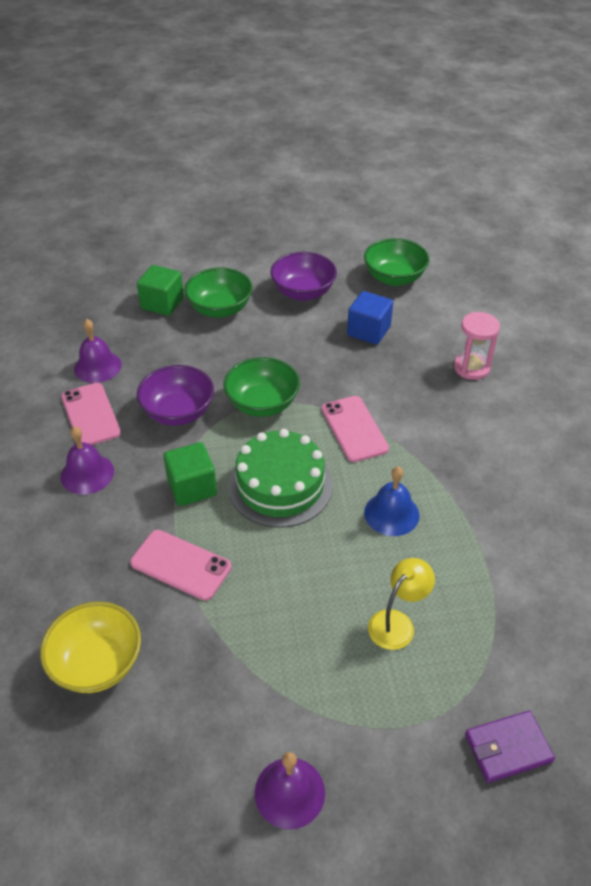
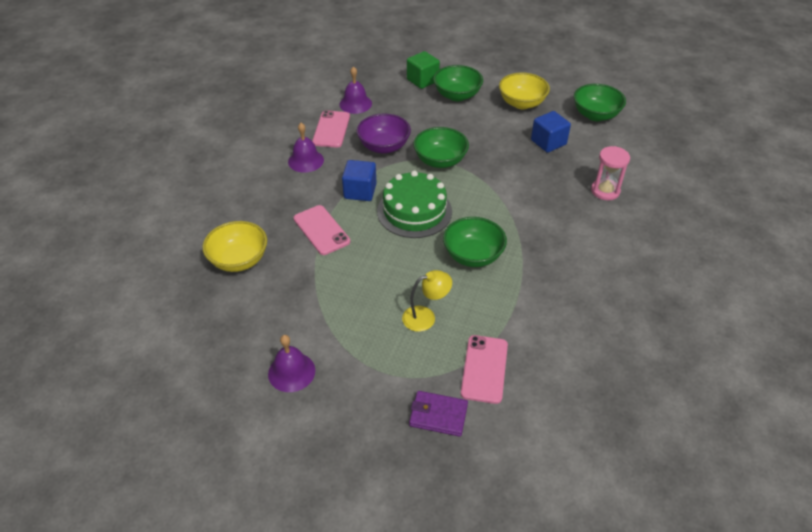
camera: 30 degrees right, 0 degrees up
green cube [163,442,217,506] -> blue cube [342,160,376,201]
purple bowl [270,252,337,301] -> yellow bowl [499,73,550,109]
pink phone [321,396,389,462] -> pink phone moved to [461,335,508,404]
blue bell [364,467,420,536] -> green bowl [443,217,507,267]

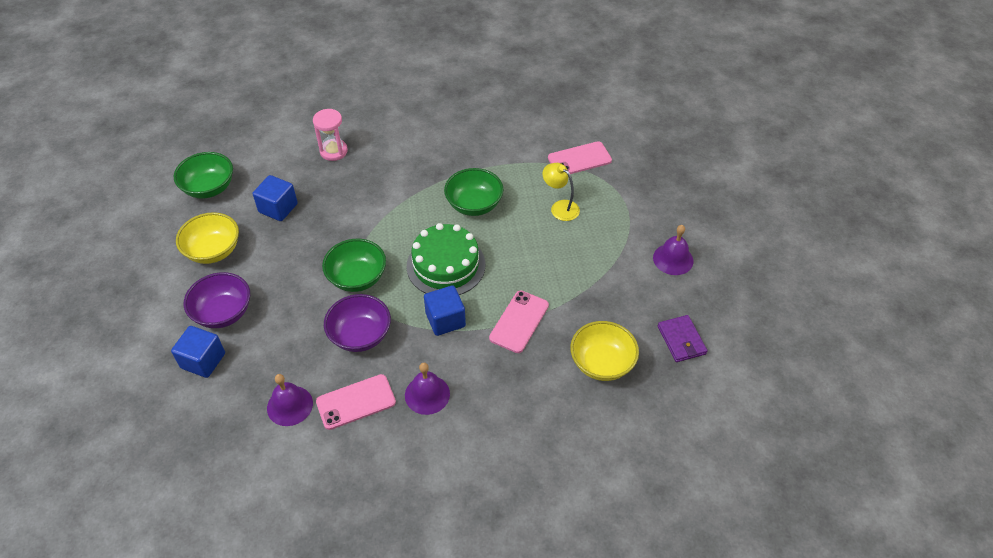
camera: 120 degrees left, 5 degrees up
green cube [407,51,440,89] -> blue cube [171,326,225,378]
purple wallet [409,391,468,437] -> purple wallet moved to [658,315,707,362]
green bowl [433,65,483,101] -> purple bowl [184,272,250,328]

